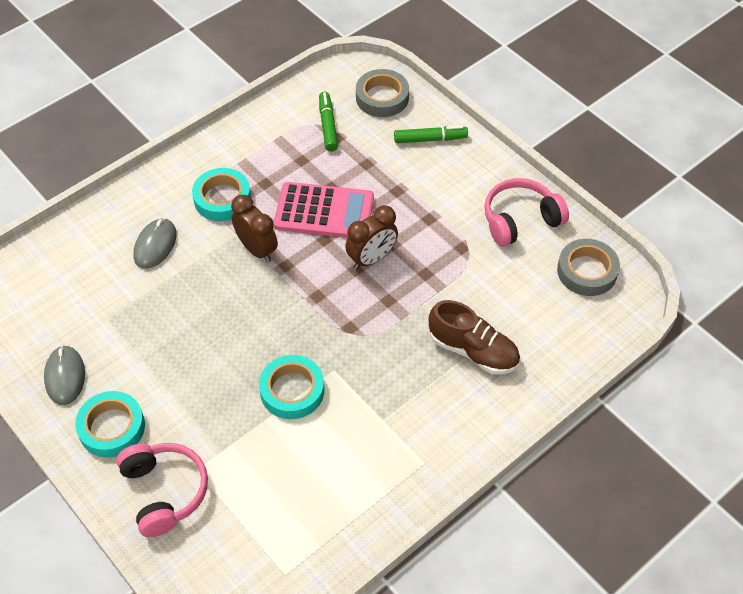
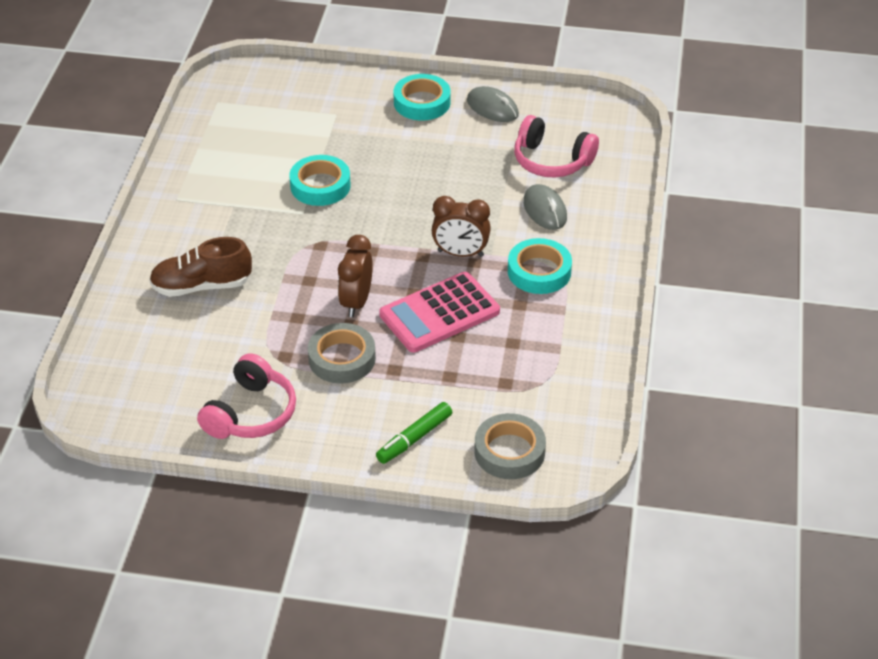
camera: 140 degrees right, 10 degrees down
pink headphones [116,443,208,537] -> pink headphones moved to [514,115,599,177]
green marker [319,92,338,152] -> none
grey tape [557,239,620,296] -> grey tape moved to [308,323,376,384]

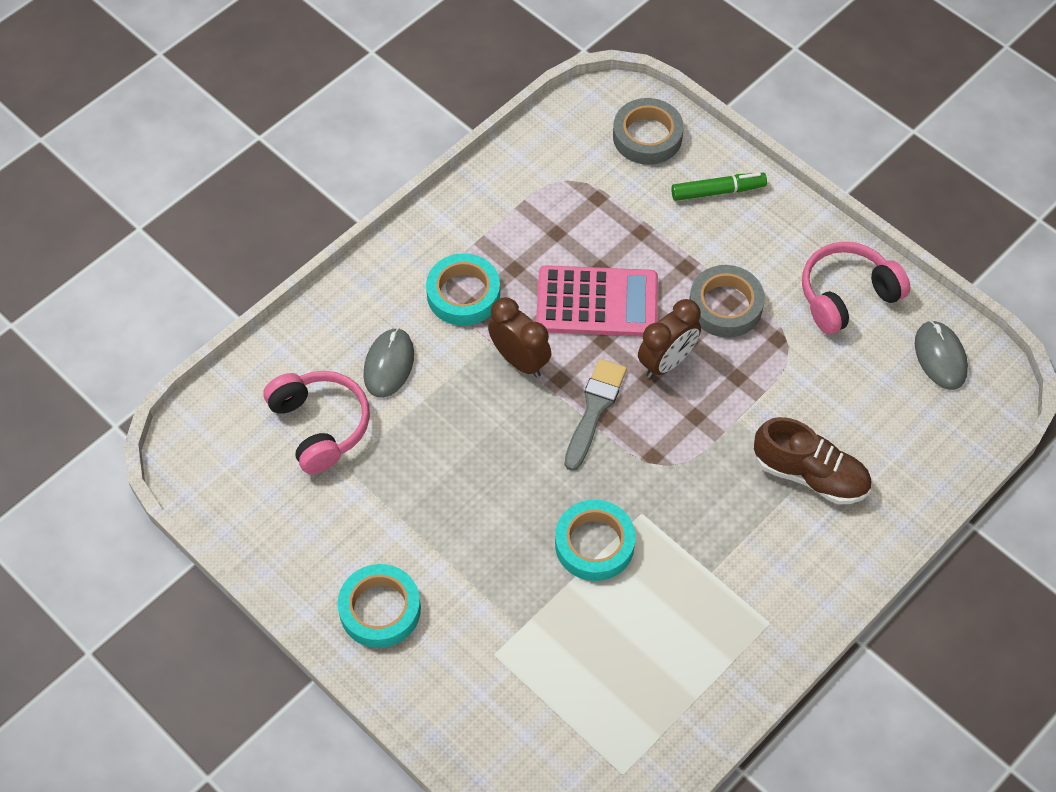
camera: 145 degrees left, 15 degrees up
grey mouse [467,86,519,122] -> grey mouse moved to [915,320,968,390]
none -> grey brush [565,359,627,471]

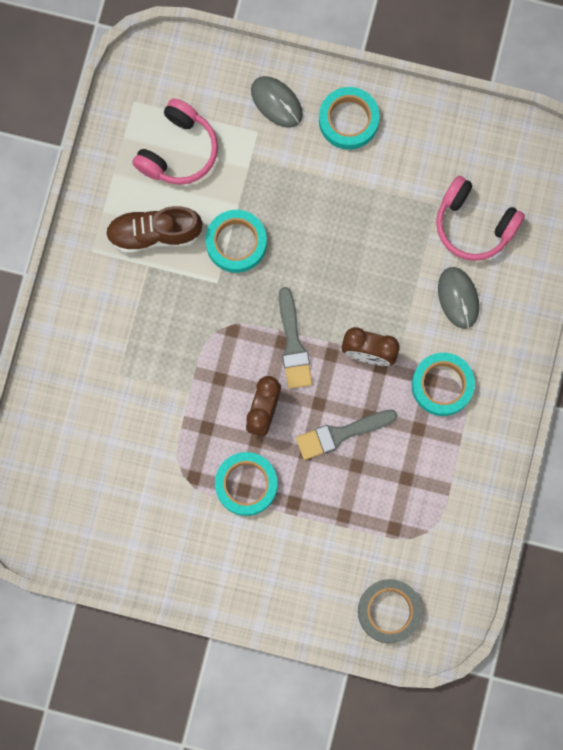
camera: 150 degrees right, 20 degrees up
pink calculator [536,265,658,337] -> grey brush [296,410,398,460]
green marker [671,172,767,201] -> none
grey tape [689,265,765,338] -> turquoise tape [215,452,277,516]
brown shoe [754,417,871,505] -> brown shoe moved to [105,206,202,253]
pink headphones [802,242,910,335] -> pink headphones moved to [132,98,218,185]
grey mouse [915,320,968,390] -> grey mouse moved to [251,76,303,128]

